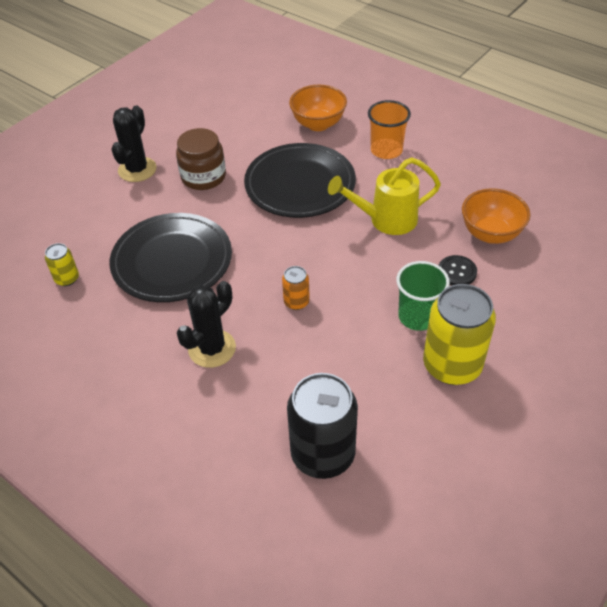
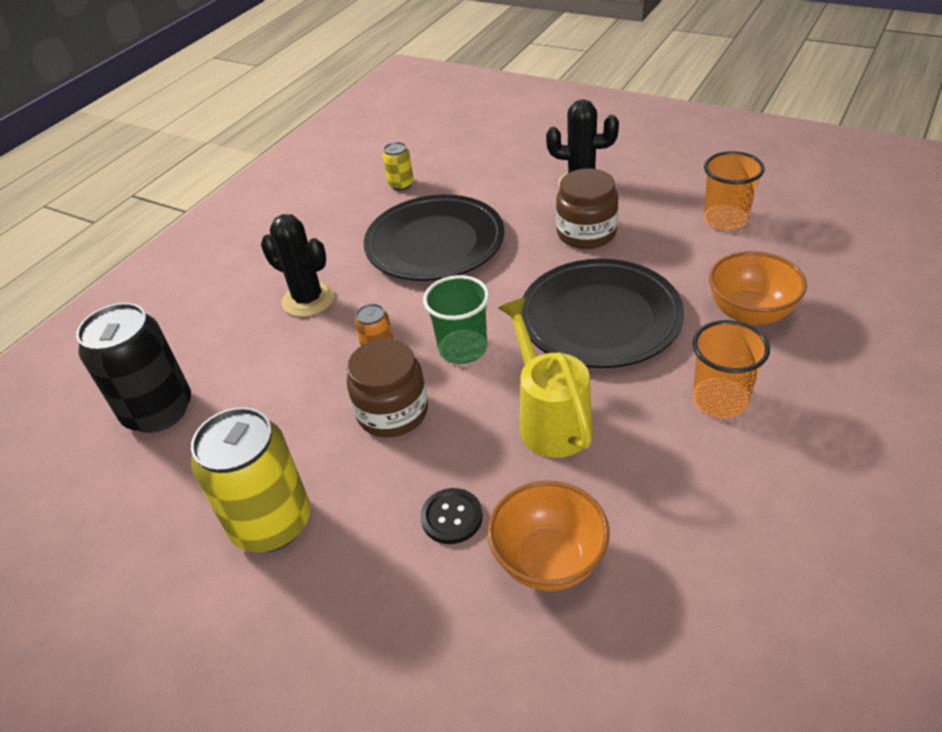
camera: 85 degrees right, 5 degrees down
green cup [396,261,450,331] -> green cup moved to [423,275,490,364]
none -> brown jar [347,339,428,437]
none -> orange cup [704,151,765,230]

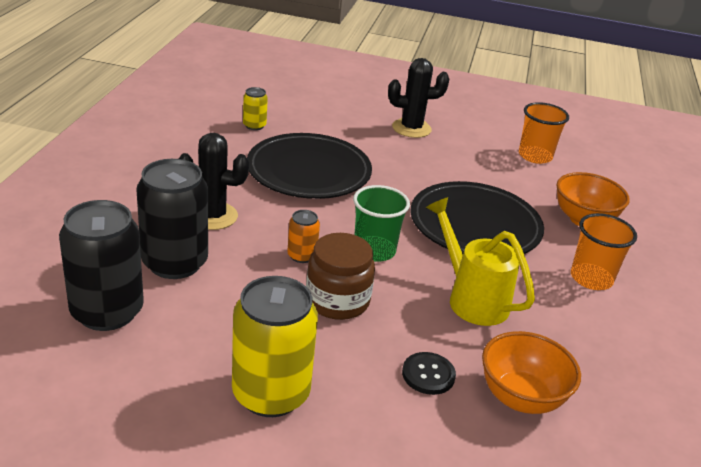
camera: 25 degrees left, 10 degrees down
brown jar [556,168,618,249] -> none
none -> black can [136,159,208,279]

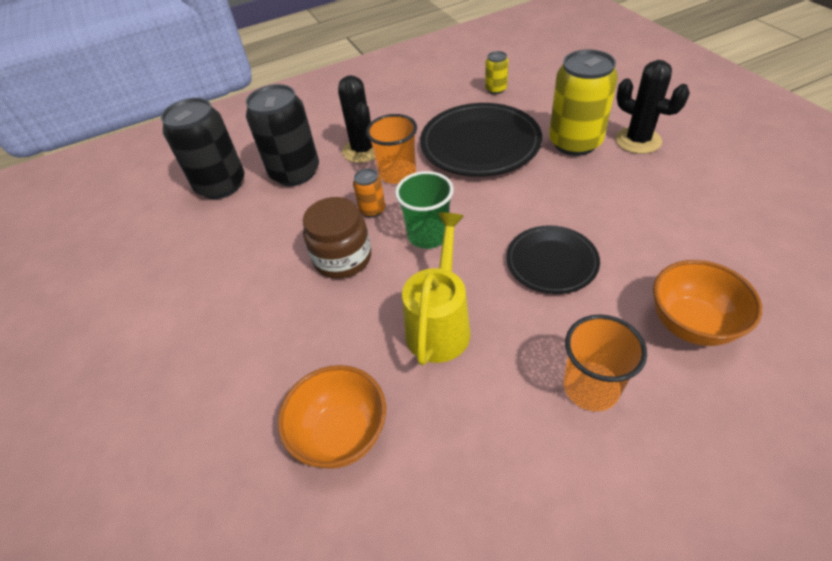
camera: 60 degrees right, 15 degrees up
yellow can [232,276,318,417] -> yellow can moved to [549,49,618,156]
black button [402,352,456,395] -> none
black plate [410,181,544,254] -> black plate [506,225,600,294], size x0.60
orange cup [519,102,569,164] -> orange cup moved to [366,114,417,184]

